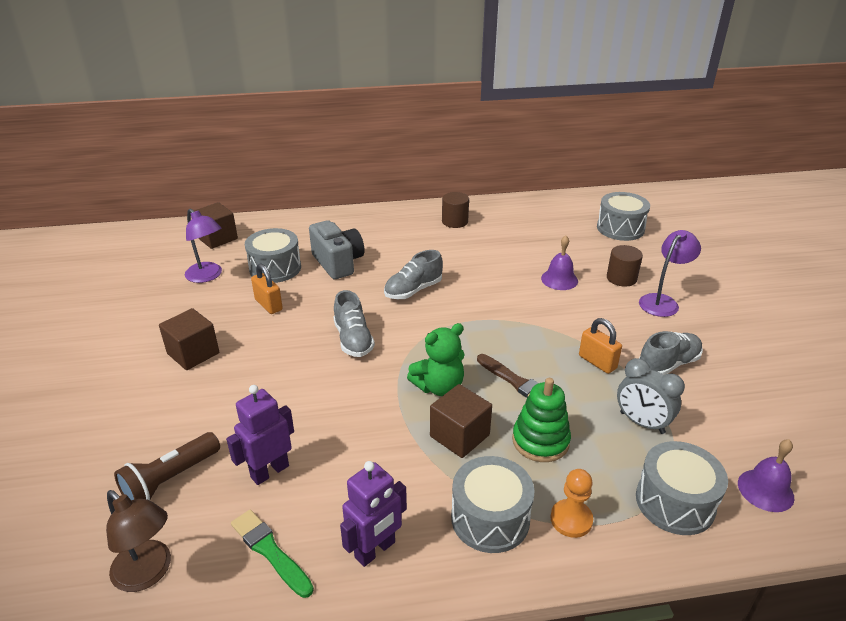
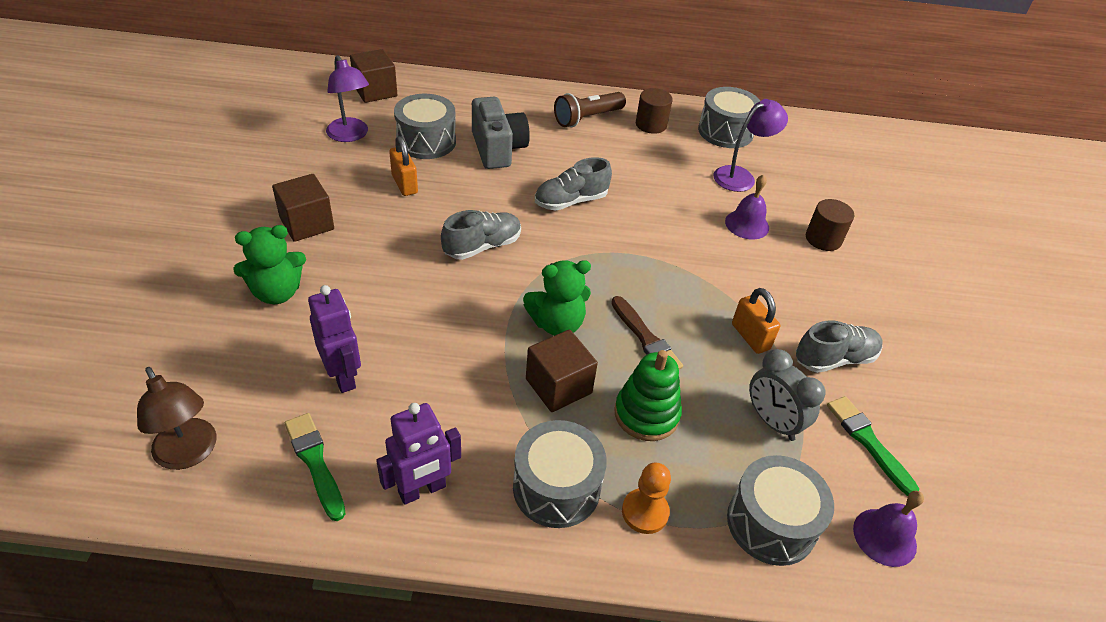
camera: 10 degrees right, 10 degrees up
brown flashlight [114,432,220,500] -> brown flashlight moved to [554,92,626,127]
purple robot [226,385,294,485] -> purple robot turned 90 degrees clockwise [308,285,361,393]
grey shoe [334,290,375,357] -> grey shoe turned 120 degrees counterclockwise [441,210,521,260]
grey drum [597,192,650,241] -> grey drum moved to [698,87,760,148]
purple lamp [639,230,701,317] -> purple lamp moved to [713,99,788,192]
none -> green teddy bear [233,225,306,304]
none -> green brush [827,396,919,496]

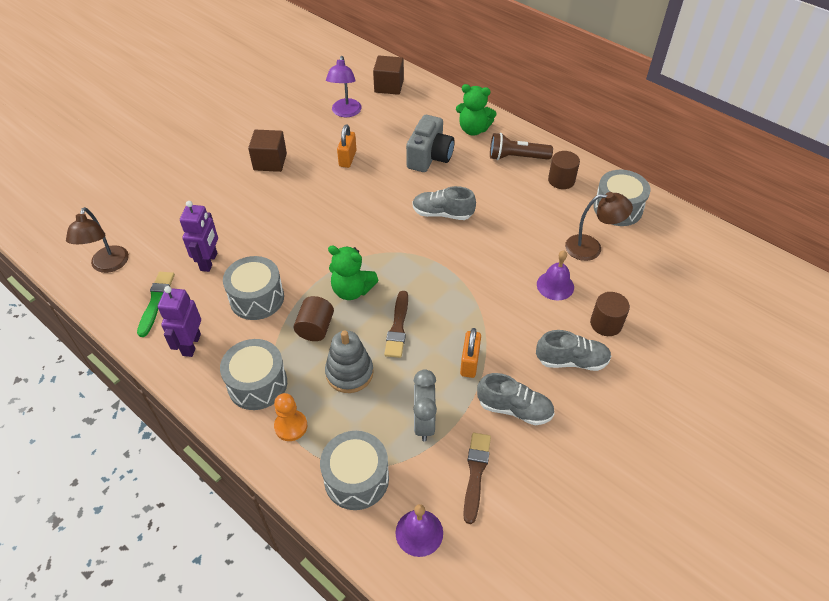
camera: 40 degrees right, 5 degrees up
green teddy bear [233,225,306,304] -> green teddy bear moved to [456,84,497,136]
purple robot [376,403,461,505] -> purple robot turned 90 degrees clockwise [158,286,201,357]
grey drum [394,94,456,159] -> grey drum moved to [223,256,284,320]
grey shoe [441,210,521,260] -> grey shoe moved to [536,330,611,371]
brown cube [526,330,598,412] -> brown cylinder [294,296,334,341]
green stacking toy [614,350,682,441] -> grey stacking toy [325,330,374,393]
purple lamp [713,99,788,192] -> brown lamp [565,192,633,261]
green brush [827,396,919,496] -> brown brush [463,433,491,524]

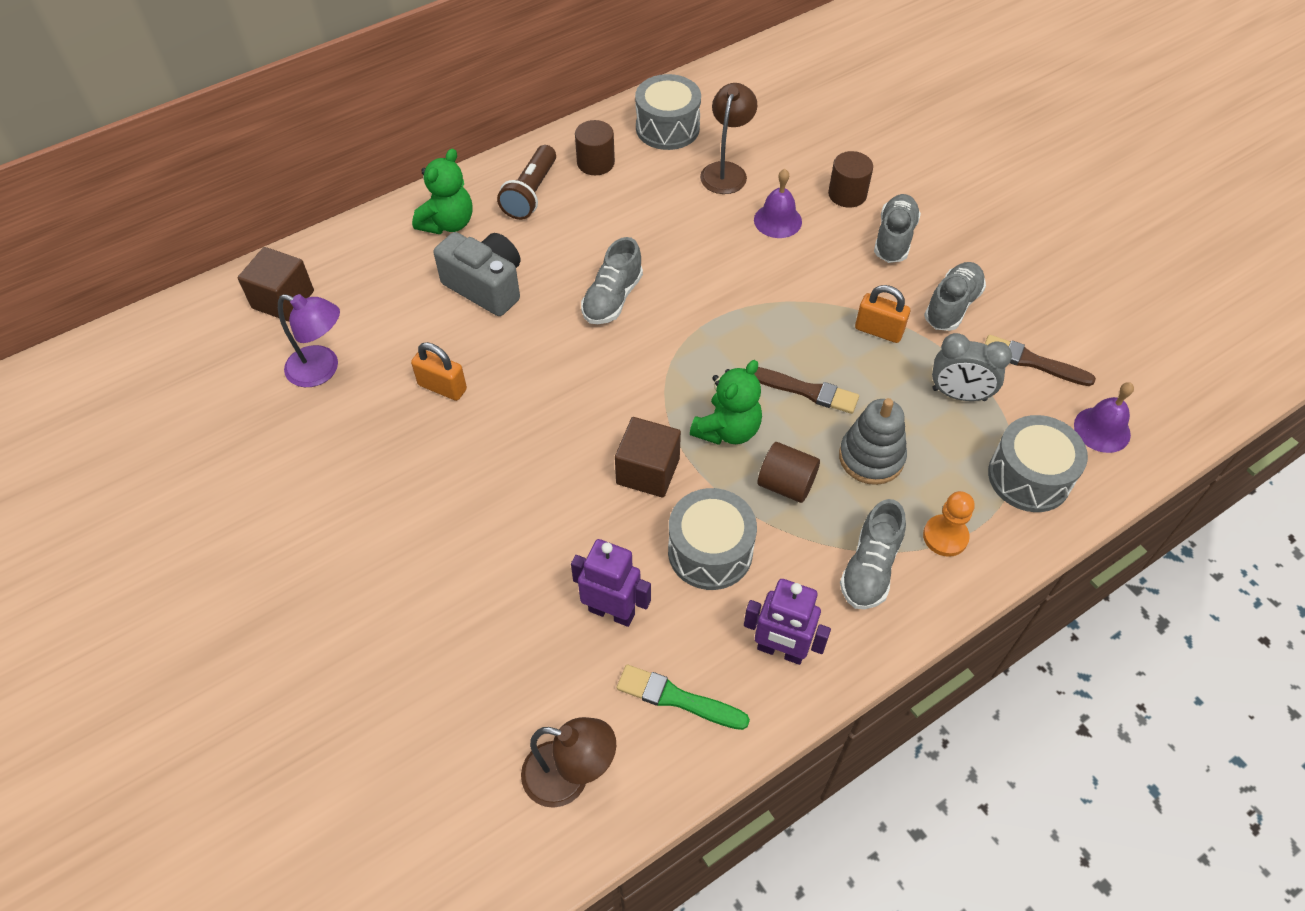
camera: 75 degrees left, 5 degrees up
grey drum [220,339,287,410] -> grey shoe [840,499,906,609]
brown cube [248,130,287,172] -> brown cube moved to [615,417,681,498]

